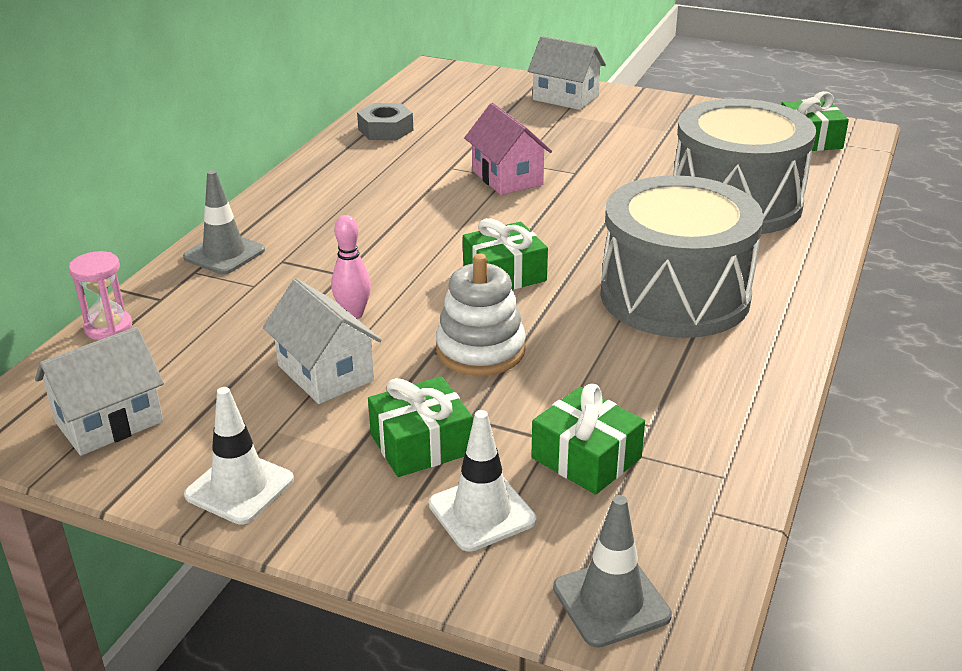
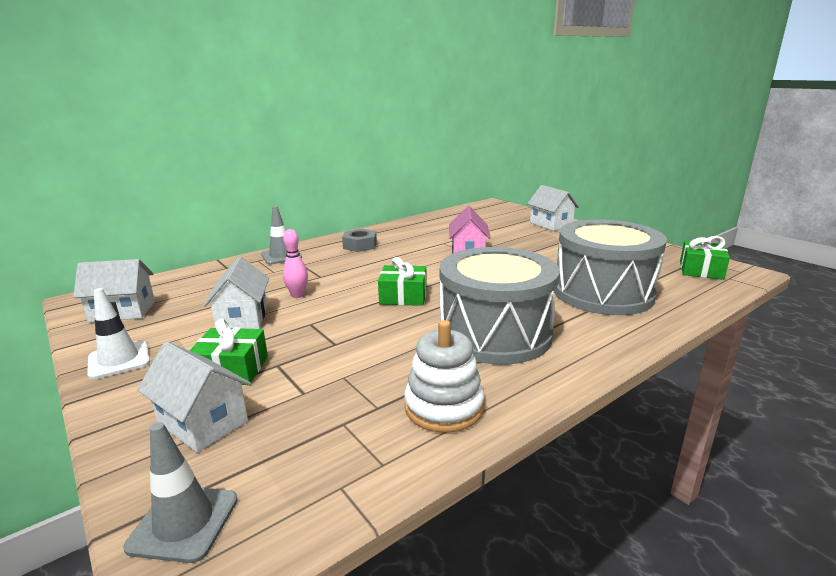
camera: 30 degrees right, 10 degrees down
pink hourglass [69,251,132,340] -> none
grey nut [357,103,413,140] -> grey nut moved to [342,229,377,252]
white traffic cone [429,410,536,552] -> white house [137,342,251,452]
white stacking toy [436,254,526,376] -> white stacking toy moved to [404,320,484,433]
green gift [531,384,645,495] -> none

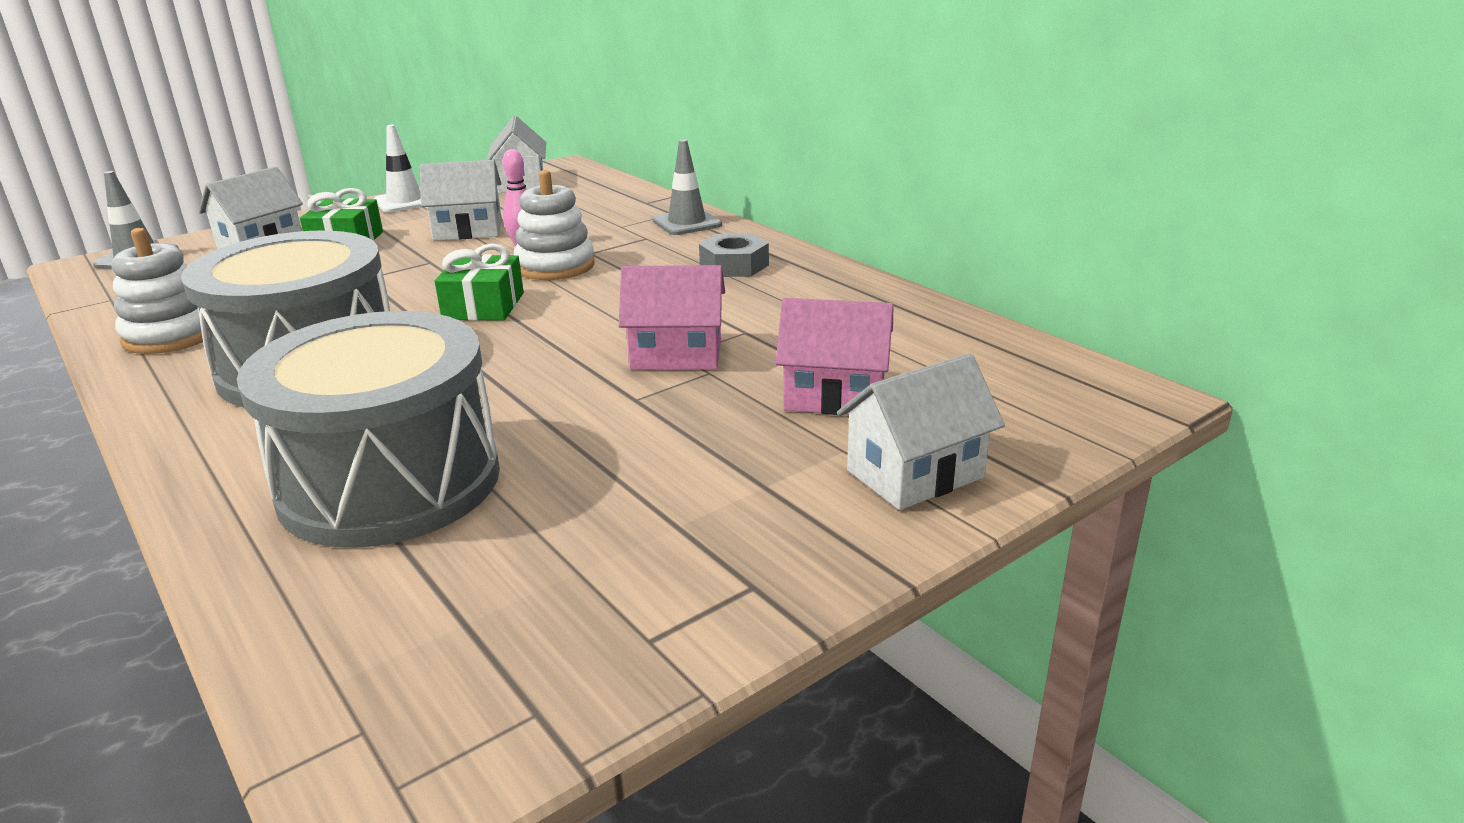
camera: 90 degrees right, 5 degrees up
green gift [680,236,730,280] -> none
none -> white stacking toy [514,170,595,280]
none -> pink house [776,298,893,415]

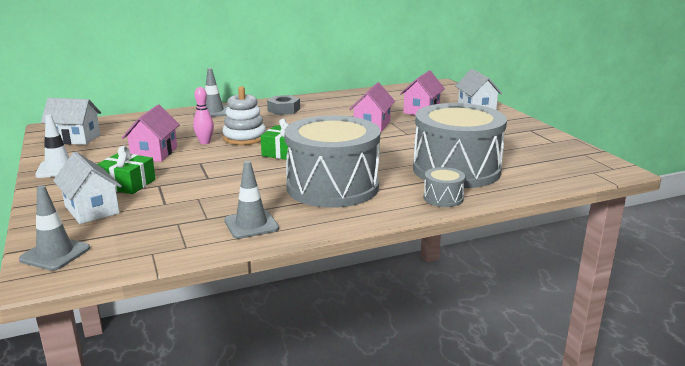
camera: 75 degrees left, 5 degrees down
white stacking toy [111,228,203,354] -> grey traffic cone [224,161,279,239]
white house [420,160,502,241] -> pink house [122,105,180,162]
none -> grey drum [424,167,465,207]

